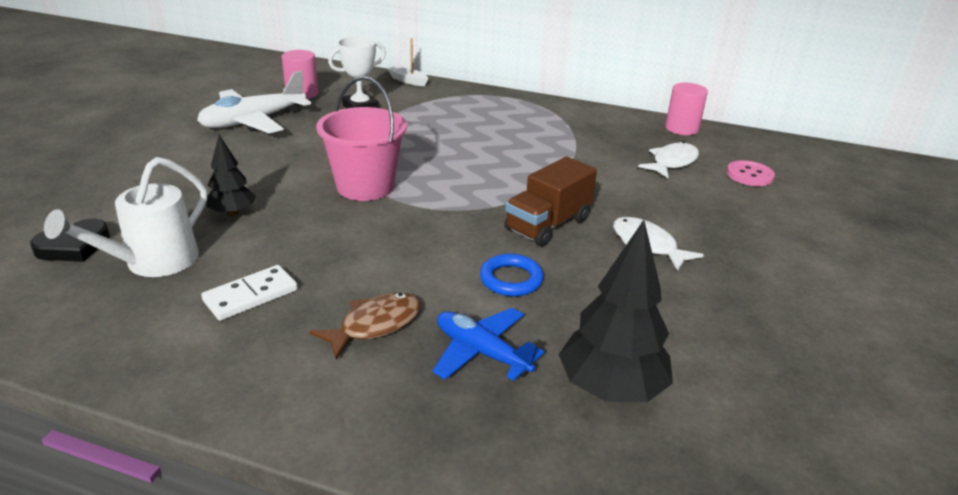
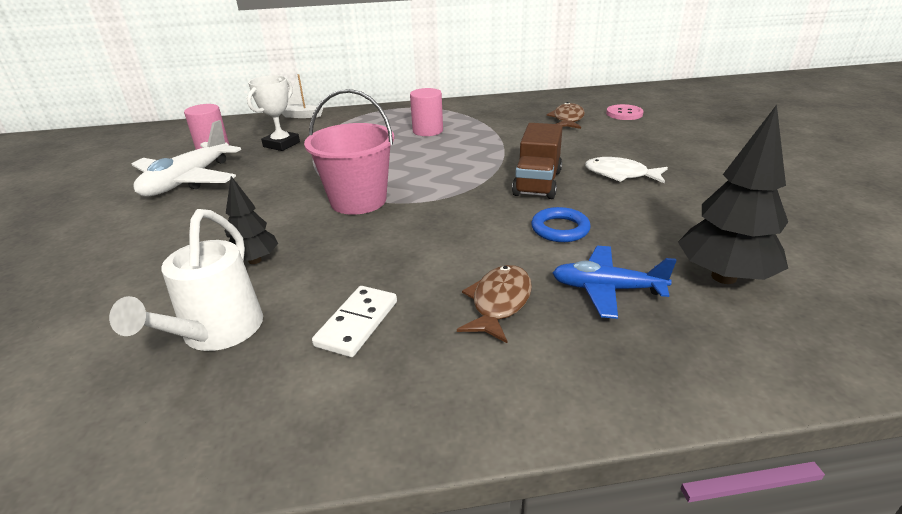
camera: 25 degrees left, 0 degrees up
black heart [30,219,110,262] -> none
white fish [638,142,699,178] -> brown fish [547,102,585,129]
pink cylinder [665,83,708,135] -> pink cylinder moved to [410,88,443,136]

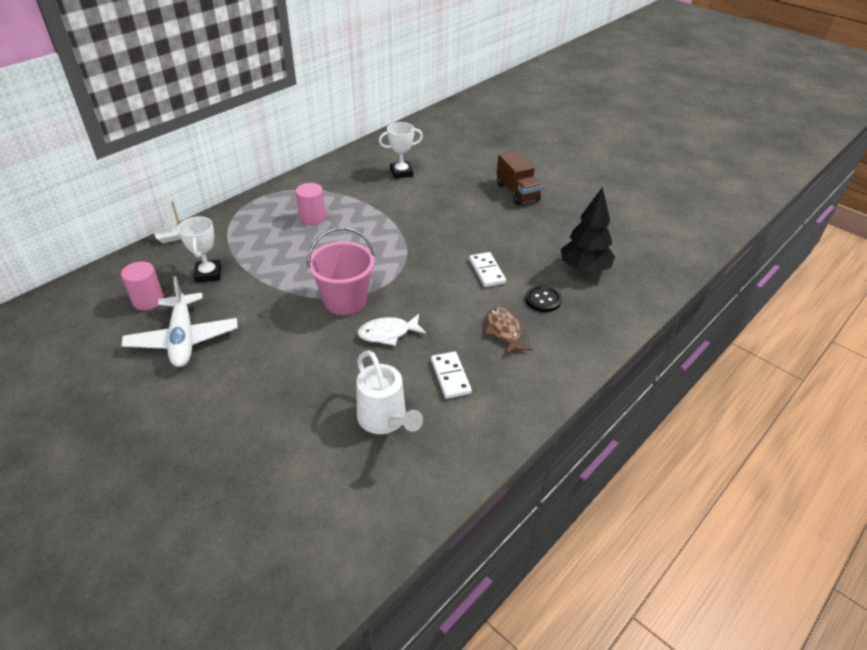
camera: 40 degrees left, 10 degrees up
black tree [225,176,278,264] -> none
brown truck [512,123,563,199] -> brown truck moved to [497,151,543,205]
blue ring [531,207,591,242] -> white domino [469,252,506,287]
brown fish [547,102,585,129] -> white trophy [379,122,423,179]
blue plane [553,246,677,319] -> black button [525,285,562,312]
white fish [585,157,668,184] -> white fish moved to [358,314,426,346]
pink button [606,104,644,120] -> none

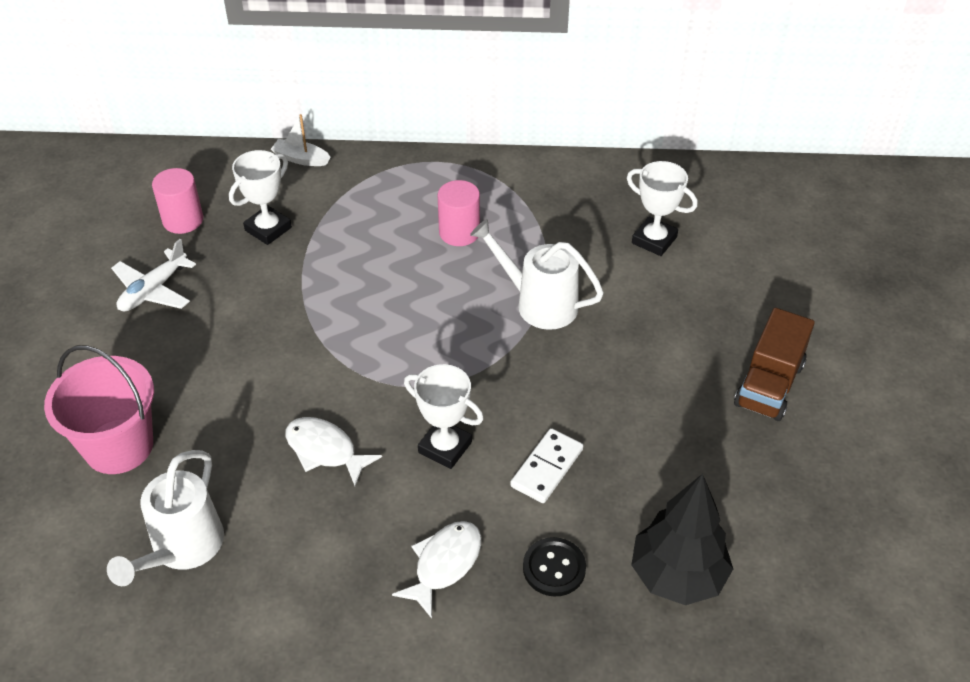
camera: 50 degrees right, 5 degrees up
white plane [121,276,238,367] -> white plane [111,239,196,311], size x0.66
pink bucket [307,227,375,315] -> pink bucket moved to [44,345,154,474]
white domino [431,351,472,399] -> none
brown fish [484,307,532,356] -> white fish [392,521,481,618]
none -> white trophy [404,364,484,469]
none -> white watering can [470,219,604,330]

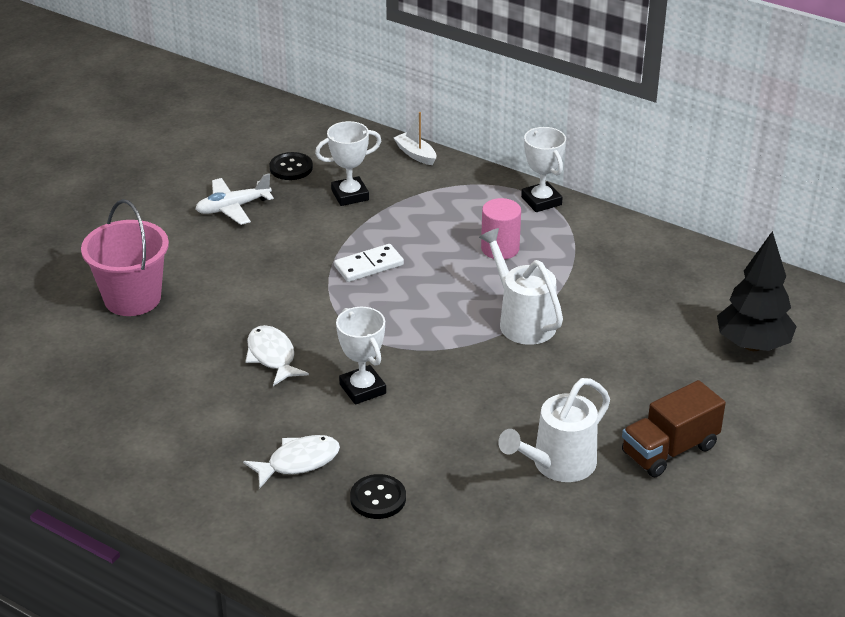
camera: 30 degrees right, 10 degrees down
white watering can [107,450,224,586] -> white watering can moved to [498,378,610,482]
pink cylinder [152,168,203,234] -> black button [269,152,313,180]
white domino [510,428,583,503] -> white domino moved to [334,244,404,282]
white trophy [627,161,698,256] -> white trophy moved to [521,127,566,212]
black tree [631,474,733,605] -> black tree moved to [717,231,797,351]

